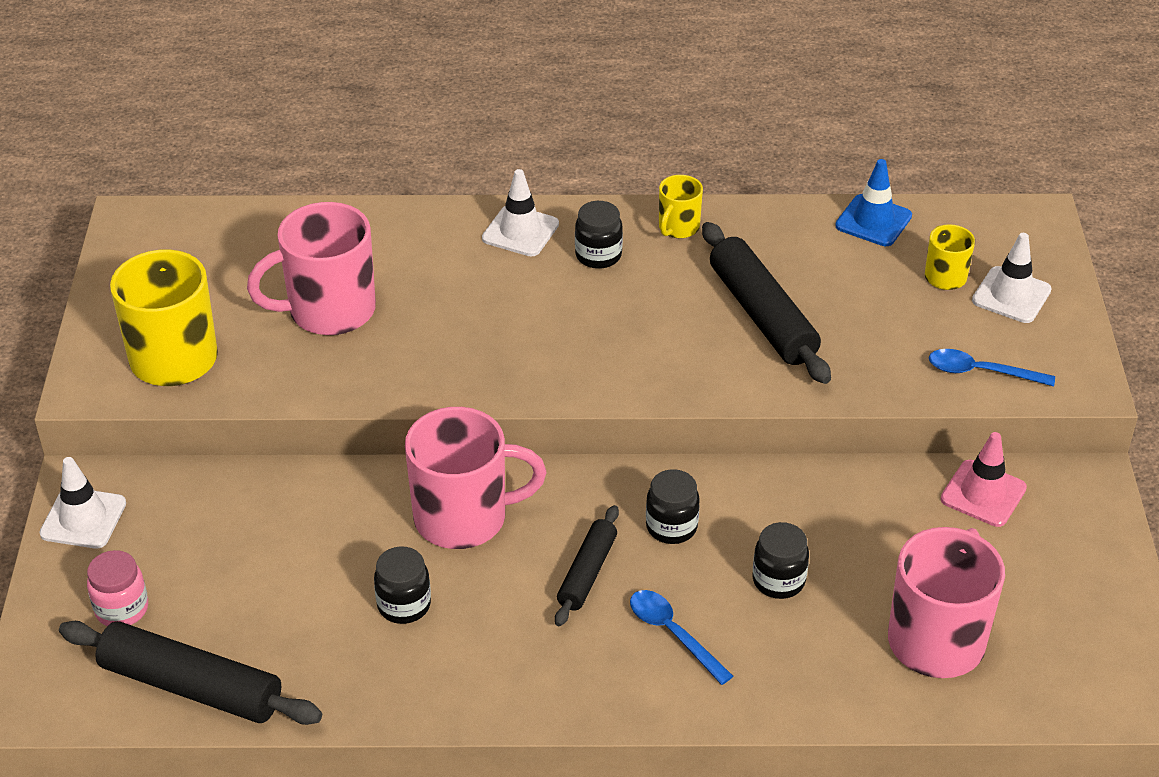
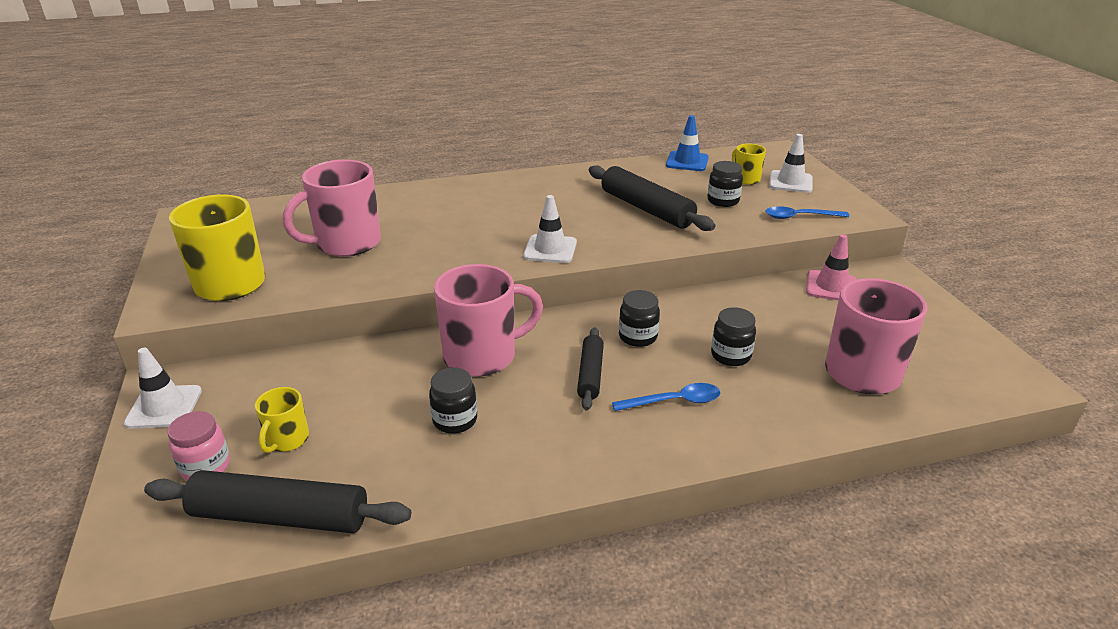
camera: 15 degrees left, 10 degrees down
white traffic cone [482,169,559,256] -> white traffic cone moved to [523,195,577,263]
black jar [575,201,623,269] -> black jar moved to [708,161,743,207]
blue spoon [630,590,733,685] -> blue spoon turned 135 degrees clockwise [612,383,720,411]
yellow mug [659,175,703,238] -> yellow mug moved to [255,387,309,453]

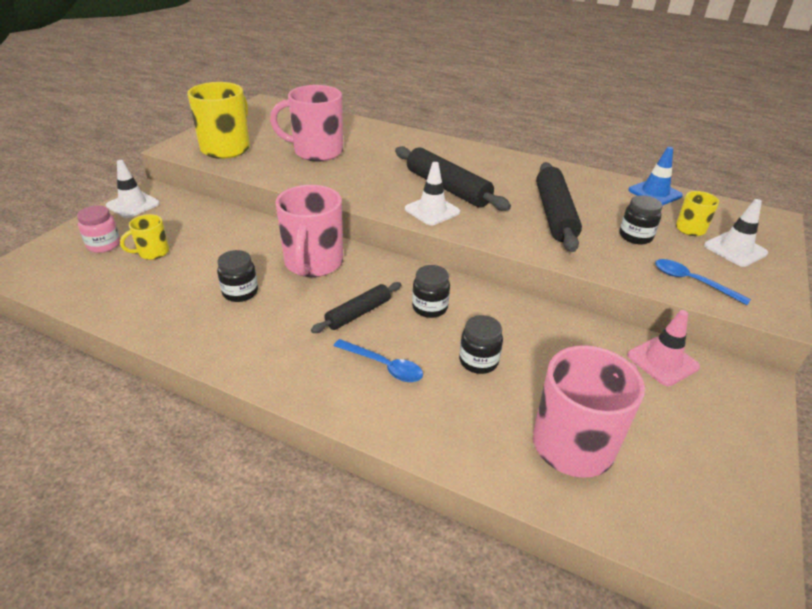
camera: 40 degrees right, 5 degrees up
black rolling pin [144,470,411,533] -> black rolling pin moved to [395,146,511,211]
pink mug [434,264,543,377] -> pink mug turned 75 degrees clockwise [275,185,343,277]

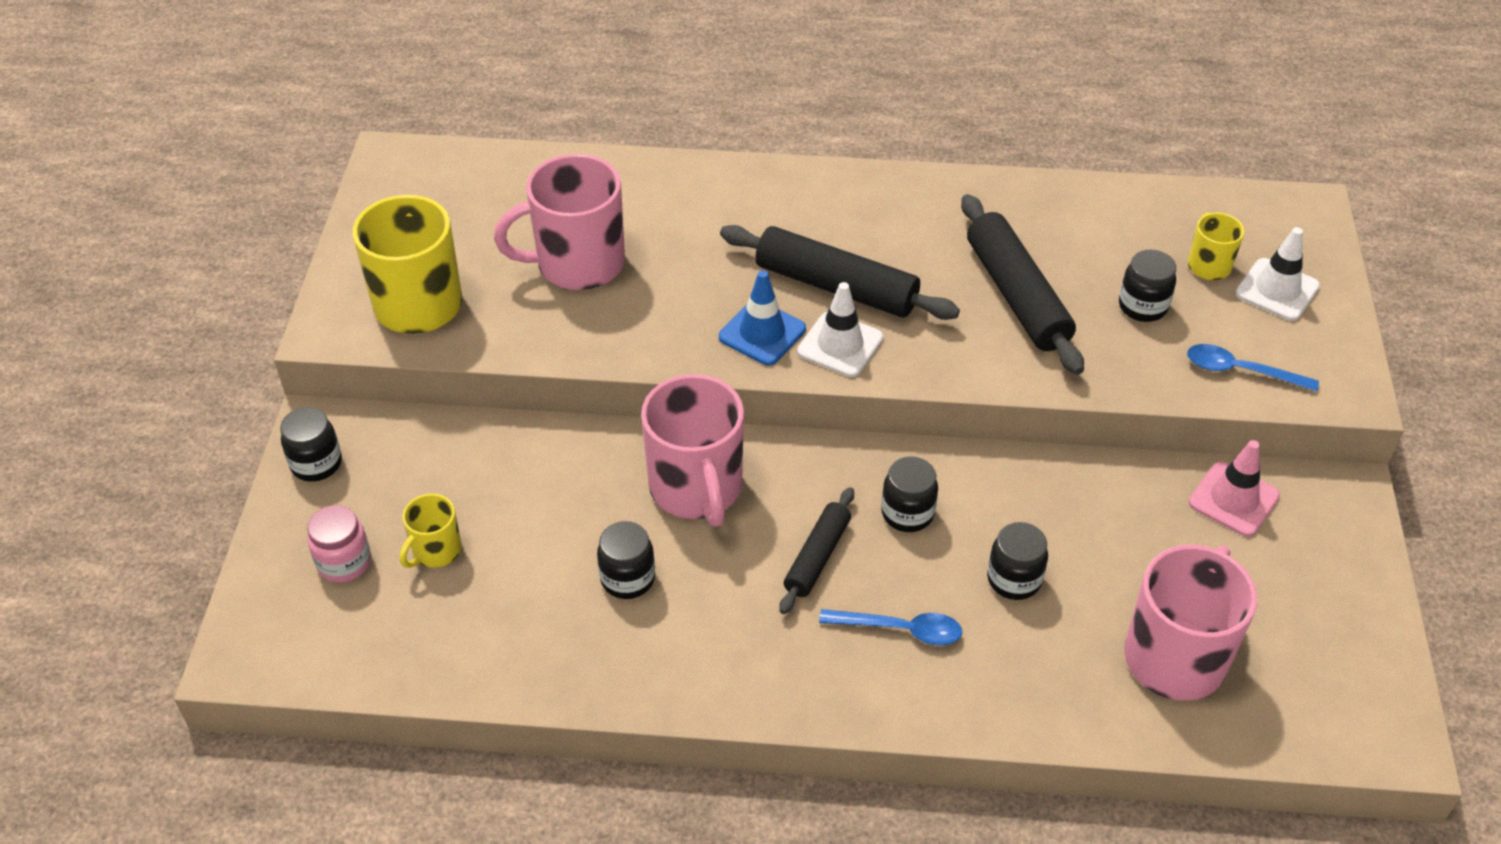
camera: 20 degrees left, 10 degrees up
white traffic cone [106,160,160,218] -> black jar [280,407,342,481]
blue traffic cone [628,147,683,206] -> blue traffic cone moved to [719,270,806,365]

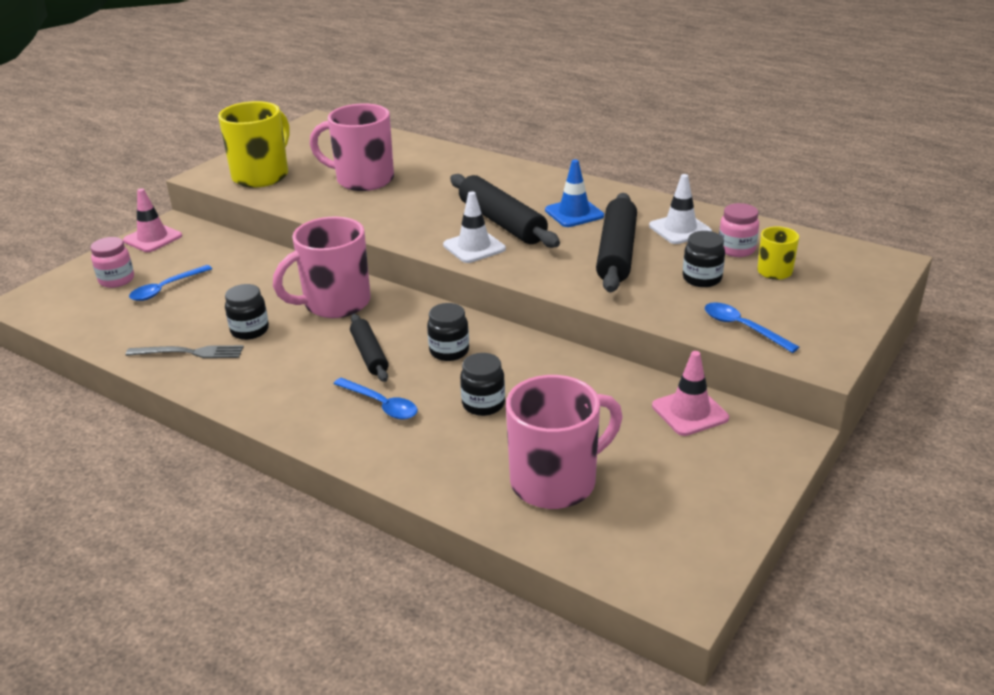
camera: 30 degrees right, 15 degrees down
black jar [280,407,342,481] -> pink traffic cone [123,188,182,252]
yellow mug [400,494,461,568] -> blue spoon [129,265,212,301]
pink mug [641,374,744,527] -> pink mug turned 45 degrees clockwise [273,217,371,318]
blue traffic cone [719,270,806,365] -> blue traffic cone moved to [545,160,604,227]
black rolling pin [779,487,854,614] -> black rolling pin turned 75 degrees counterclockwise [350,314,389,382]
white traffic cone [1236,227,1320,321] -> white traffic cone moved to [649,174,712,244]
none -> grey fork [126,345,244,358]
none -> pink jar [719,203,759,257]

